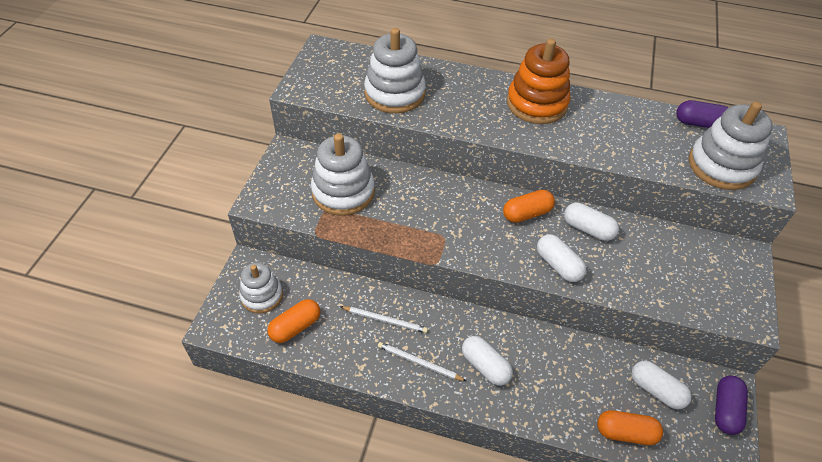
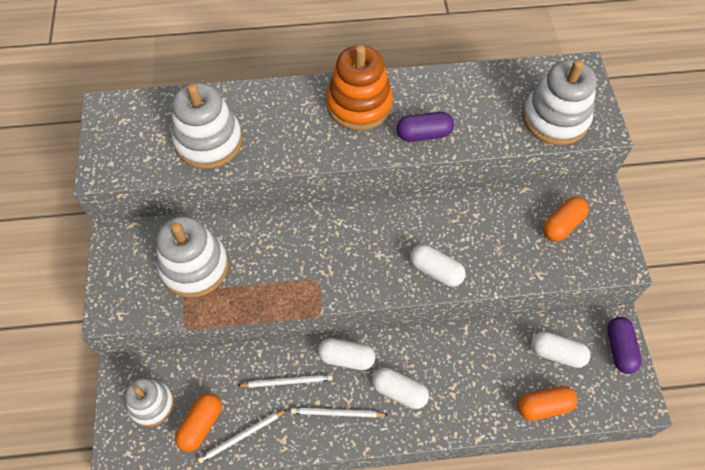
camera: 20 degrees left, 10 degrees up
orange capsule [503,190,555,223] -> orange capsule moved to [543,197,589,242]
white capsule [564,203,619,241] -> white capsule moved to [318,338,376,370]
purple capsule [676,100,728,128] -> purple capsule moved to [396,112,454,142]
none -> white pencil [198,409,287,463]

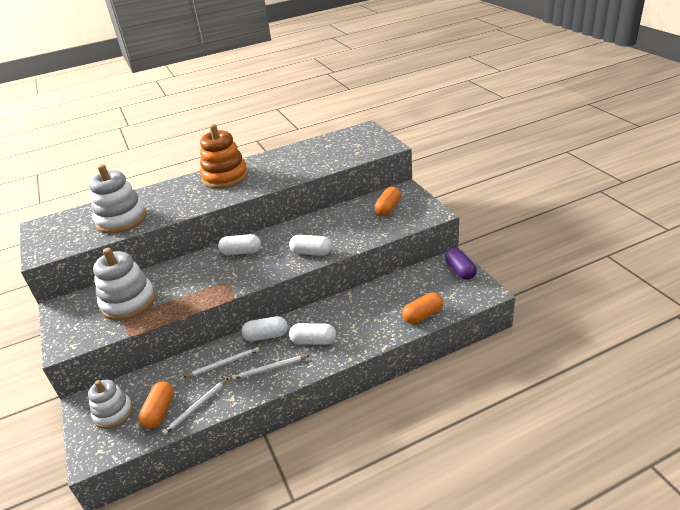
camera: 15 degrees left, 25 degrees down
purple capsule [396,112,454,142] -> none
white stacking toy [523,60,597,145] -> none
white capsule [531,332,590,368] -> white capsule moved to [218,234,261,255]

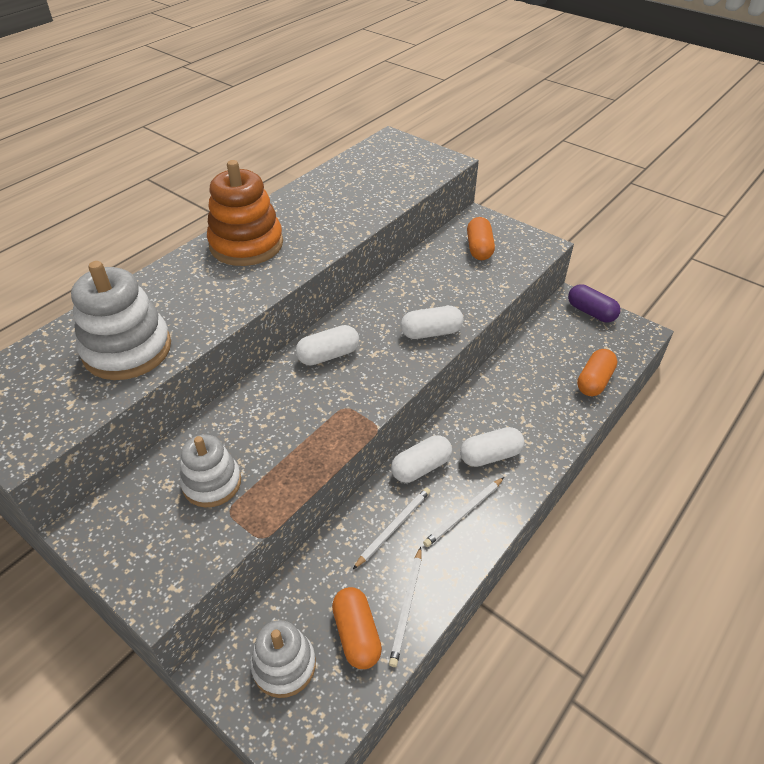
camera: 30 degrees left, 10 degrees up
white stacking toy [93,248,156,321] -> white stacking toy [180,435,241,508], size x0.64

